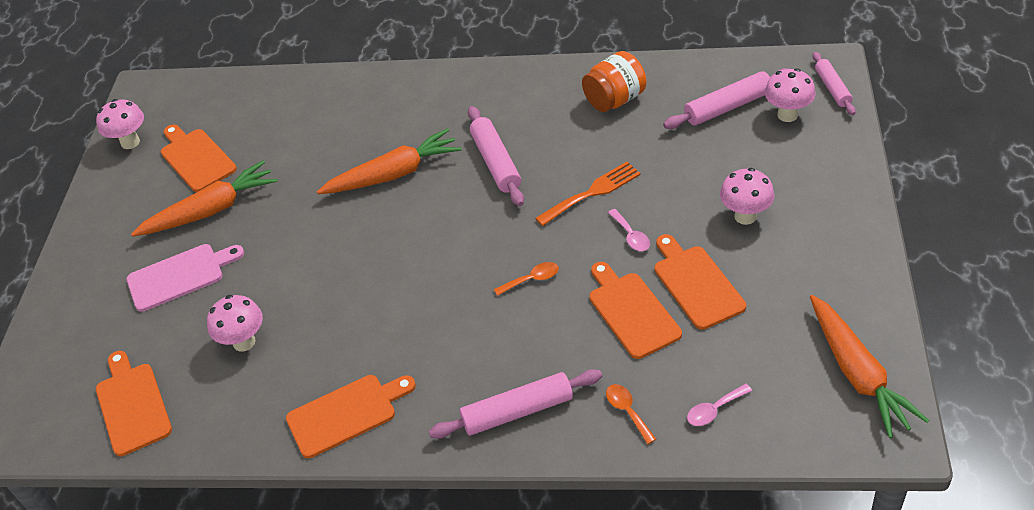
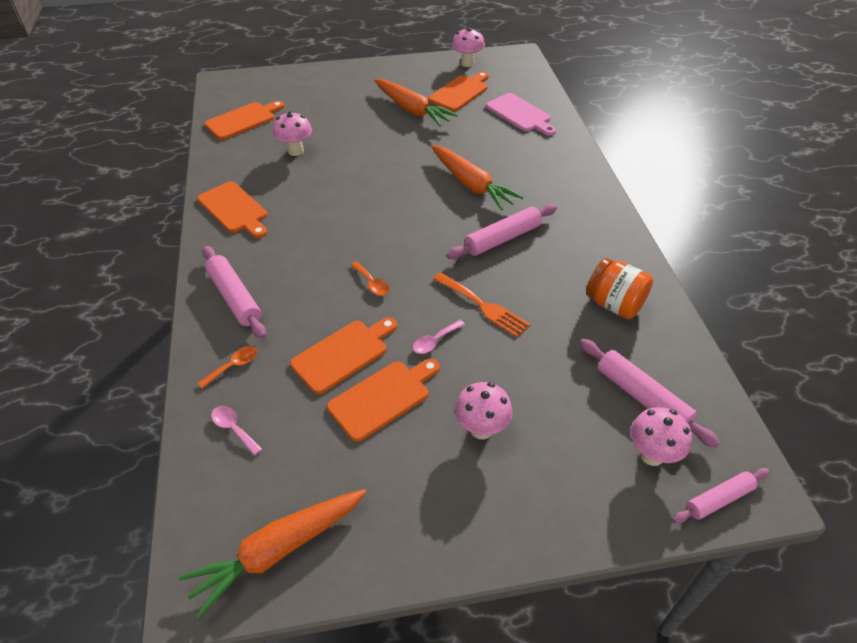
camera: 70 degrees right, 0 degrees up
pink cutting board [126,244,244,312] -> pink cutting board moved to [486,93,556,136]

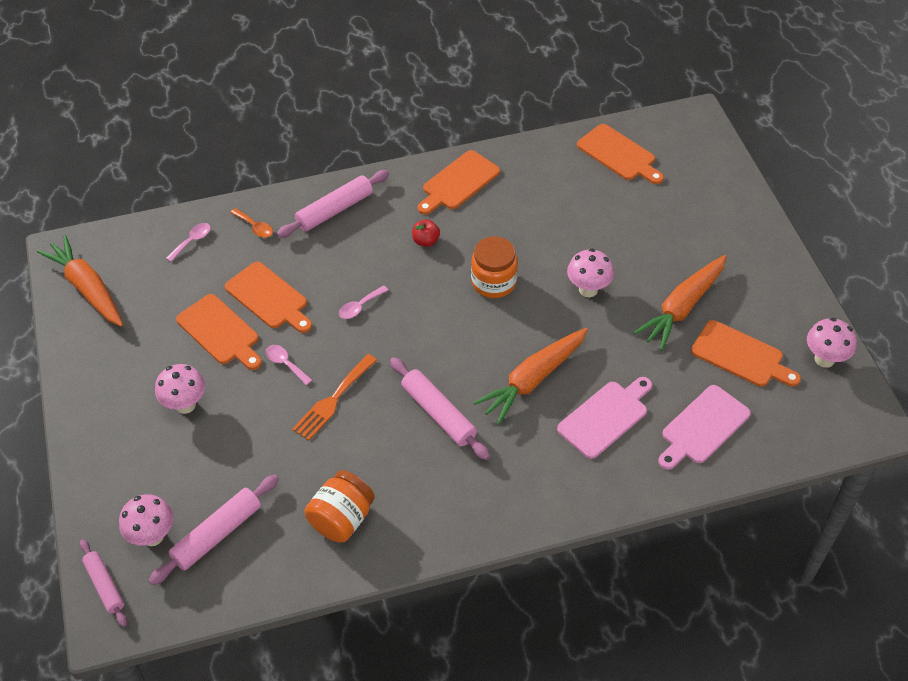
camera: 85 degrees right, 5 degrees up
pink mushroom [273,111,312,156] -> pink mushroom moved to [567,249,614,297]
orange spoon [351,261,389,295] -> pink spoon [339,285,388,319]
none -> red apple [412,219,440,247]
none -> orange jar [471,236,518,298]
none -> pink cutting board [557,377,652,459]

